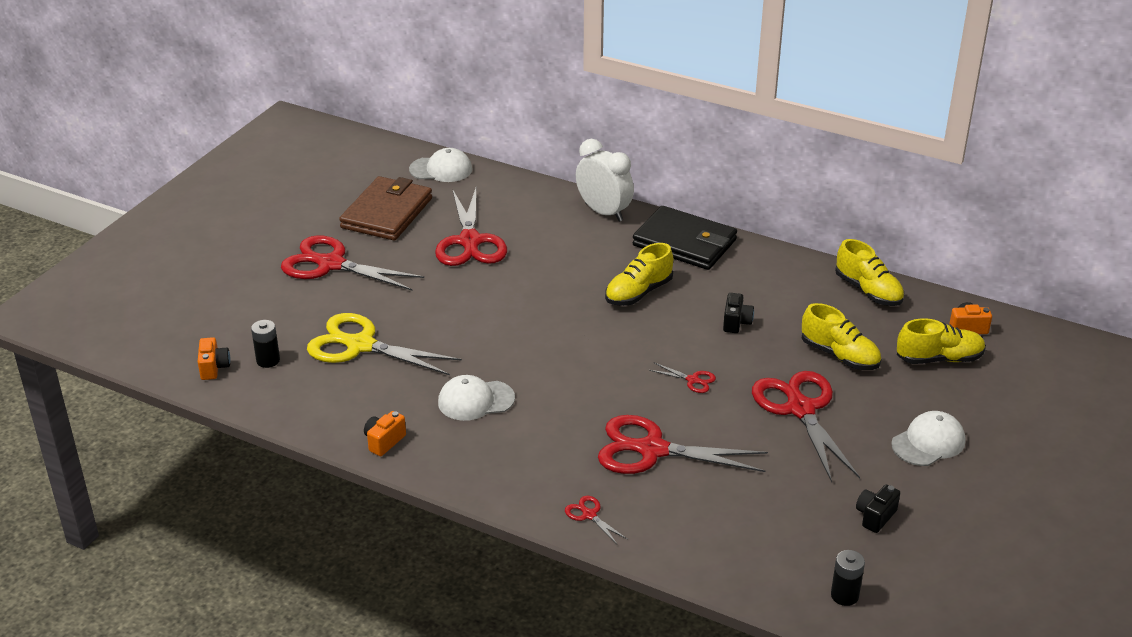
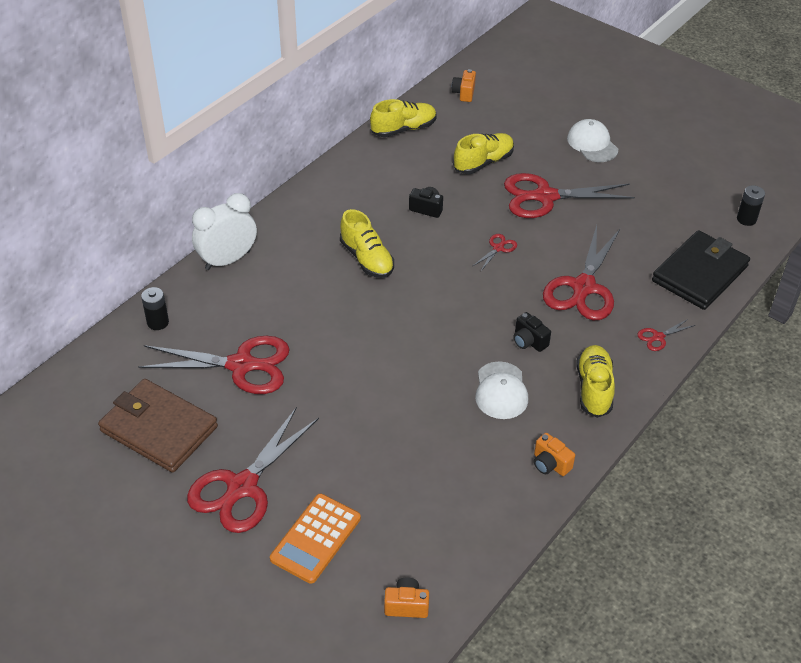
camera: 80 degrees left, 10 degrees up
black battery [251,320,280,368] -> black battery moved to [141,287,169,330]
yellow scissors [307,313,462,375] -> none
white cap [409,148,472,182] -> none
black wallet [633,206,737,270] -> black wallet moved to [652,230,750,310]
black camera [856,485,900,533] -> black camera moved to [513,312,551,352]
yellow shoe [897,318,986,364] -> yellow shoe moved to [576,345,615,418]
none -> orange calculator [270,494,361,584]

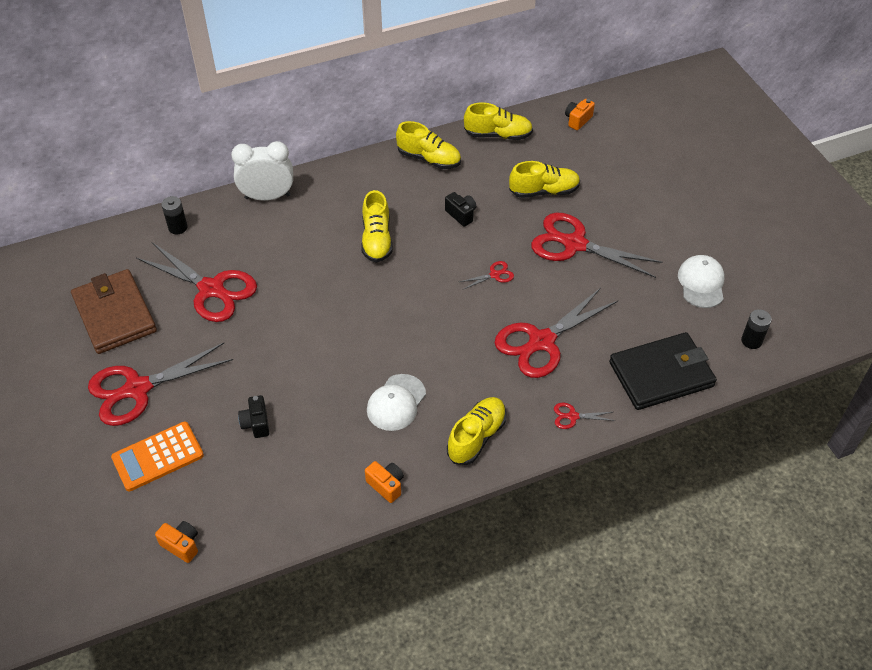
camera: 30 degrees right, 5 degrees up
black camera [513,312,551,352] -> black camera moved to [238,395,269,438]
orange camera [534,433,575,476] -> orange camera turned 150 degrees clockwise [365,461,404,503]
white cap [567,119,618,162] -> white cap moved to [678,255,725,308]
none -> yellow shoe [396,121,461,169]

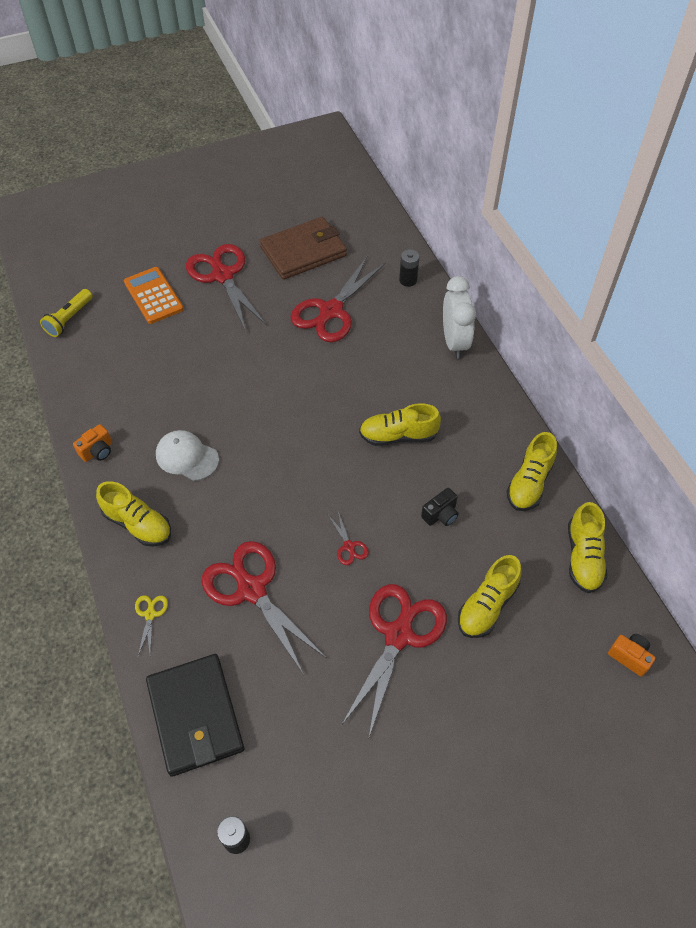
camera: 90 degrees right, 5 degrees up
orange camera [155,521,198,563] -> yellow flashlight [40,289,93,337]
black camera [238,395,269,438] -> none
yellow shoe [509,161,580,198] -> yellow shoe turned 45 degrees clockwise [458,555,522,638]
red scissors [554,403,616,429] -> yellow scissors [135,595,168,656]
white cap [678,255,725,308] -> none

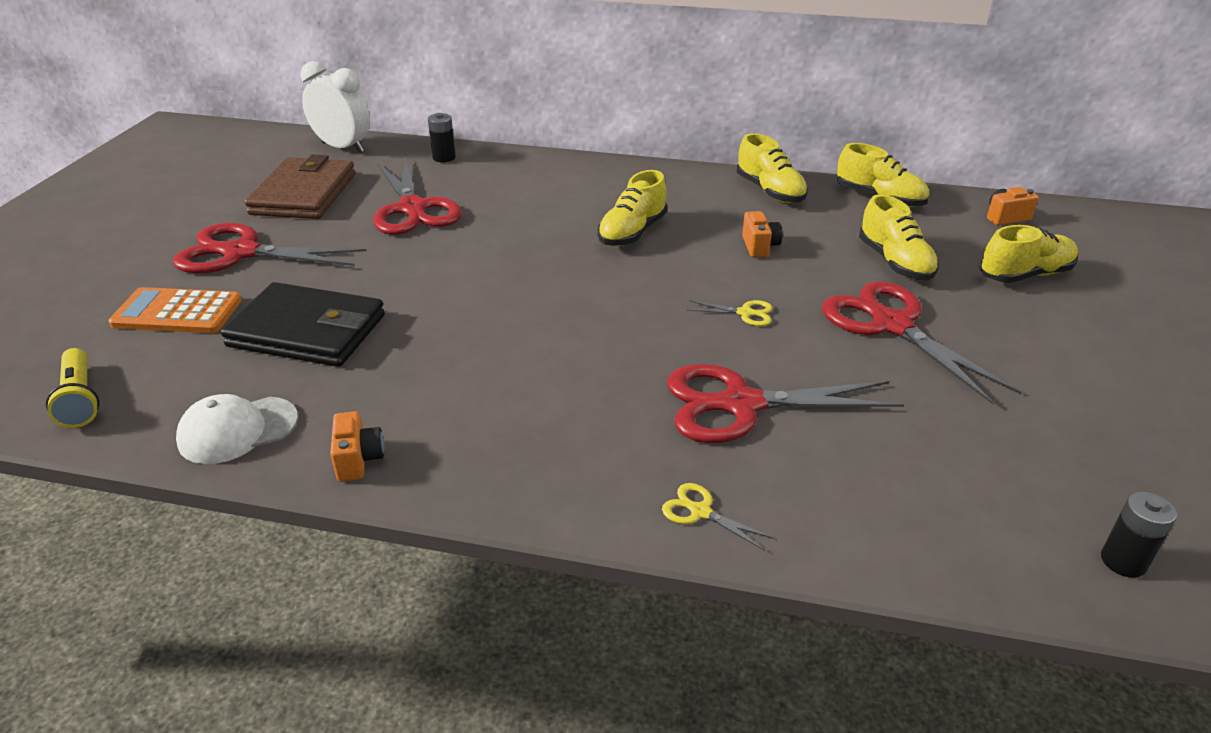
camera: 55 degrees left, 20 degrees down
yellow shoe [96,481,171,547] -> yellow shoe moved to [979,225,1078,283]
black wallet [146,654,244,777] -> black wallet moved to [221,282,385,367]
white cap [156,430,219,481] -> white cap moved to [176,394,298,464]
red scissors [328,512,369,565] -> yellow scissors [687,300,773,326]
black camera [421,488,459,526] -> orange camera [742,211,783,257]
white clock [443,276,476,359] -> white clock moved to [301,61,370,153]

